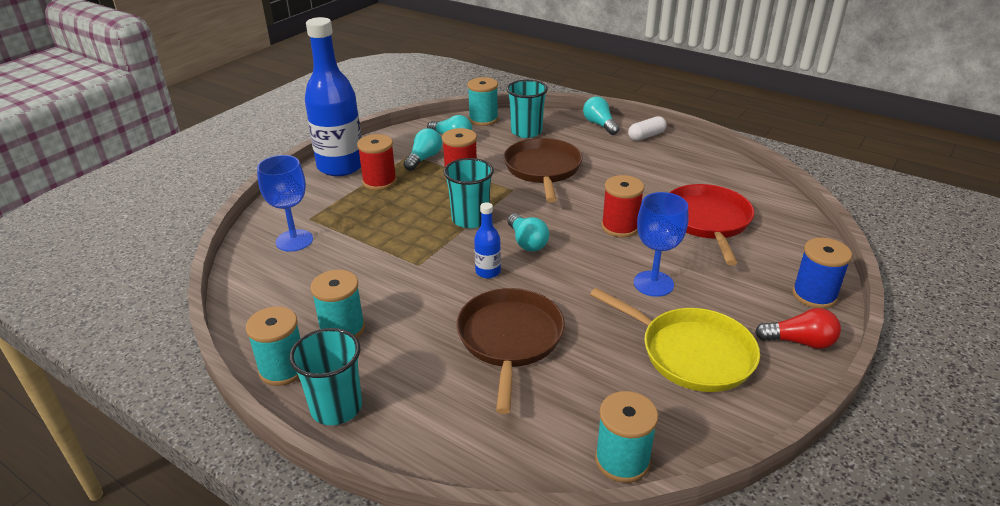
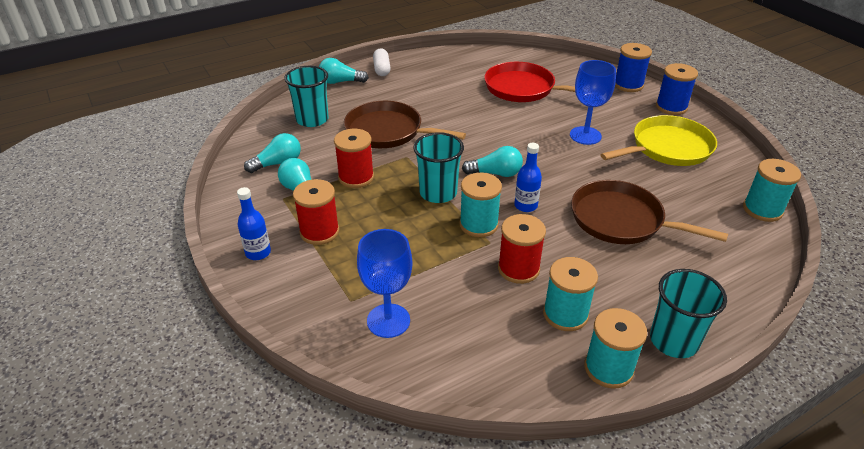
camera: 65 degrees left, 5 degrees up
blue bottle [305,17,362,176] -> blue bottle [237,187,271,260], size x0.43
turquoise spool [467,77,498,126] -> turquoise spool moved to [459,173,502,237]
red spool [602,175,644,237] -> red spool moved to [498,214,546,284]
red light bulb [755,308,841,349] -> blue spool [656,63,698,115]

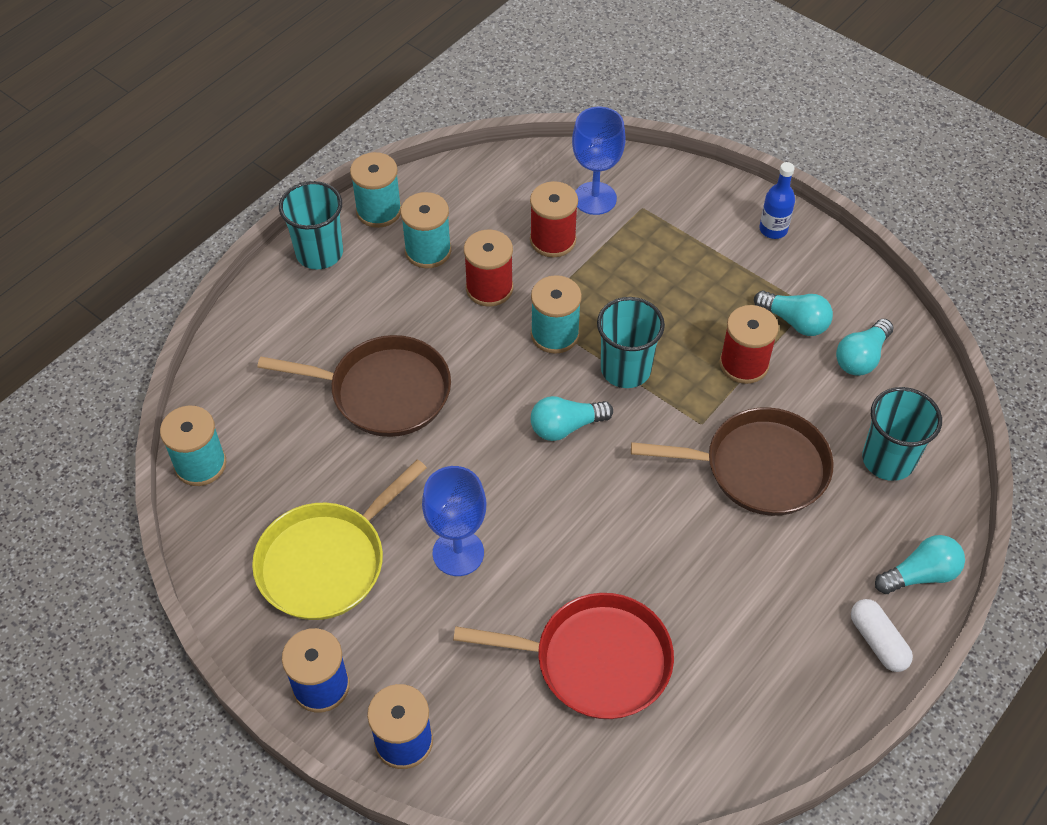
camera: 160 degrees right, 15 degrees up
red spool [293,179,339,245] -> red spool moved to [530,181,578,257]
blue bottle [514,143,542,212] -> none

